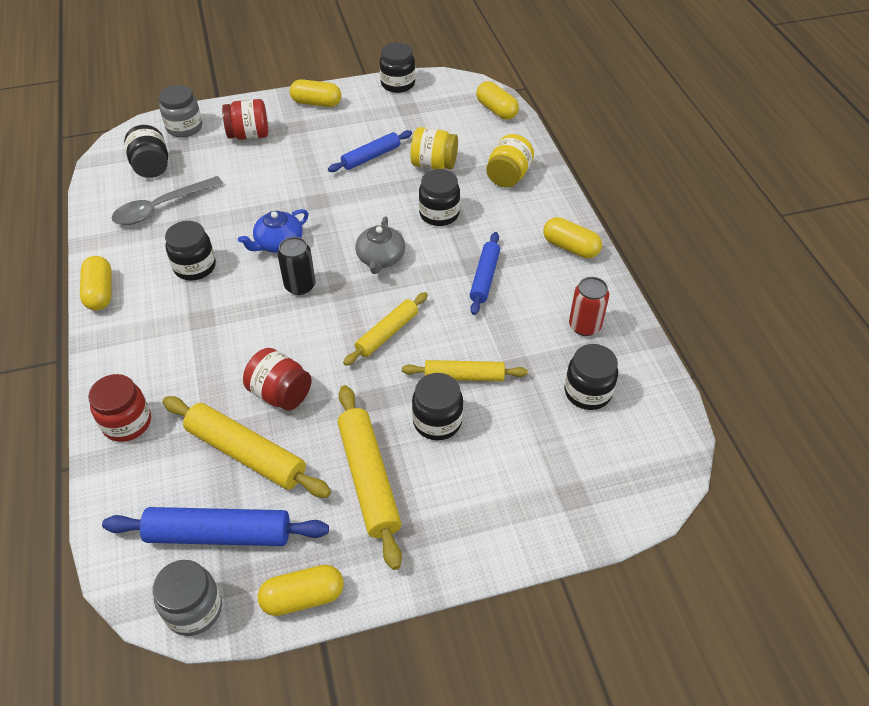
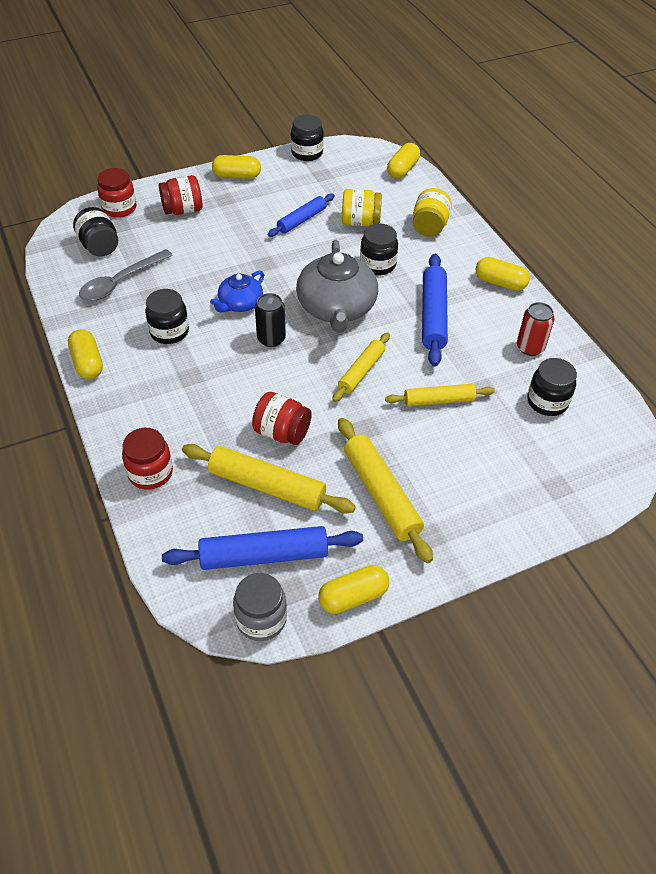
camera: 10 degrees left, 0 degrees up
grey jar [159,85,202,138] -> red jar [97,168,136,218]
grey teapot [355,216,405,274] -> grey teapot [296,240,378,332], size x1.80
black jar [412,373,463,440] -> none
blue rolling pin [470,232,500,315] -> blue rolling pin [422,254,448,367], size x1.56
yellow capsule [476,81,519,120] -> yellow capsule turned 75 degrees clockwise [387,143,420,179]

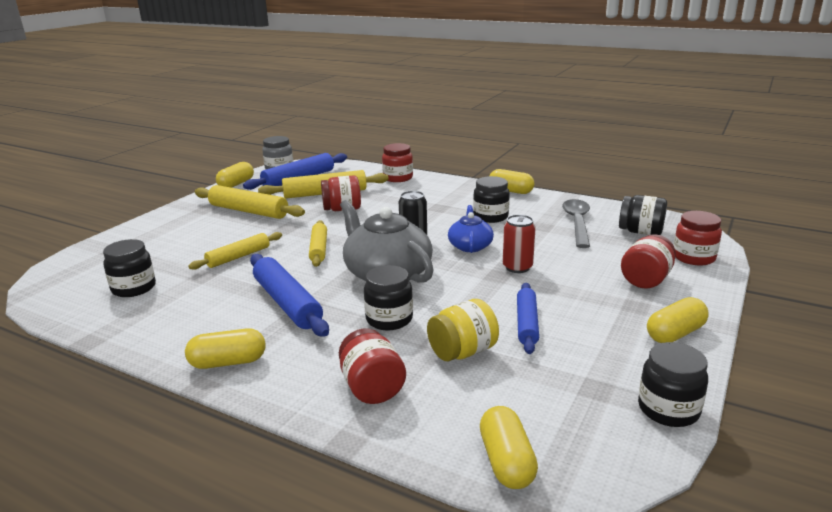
camera: 145 degrees right, 25 degrees down
yellow jar [413,188,452,237] -> red jar [339,329,406,404]
red can [517,302,554,356] -> red can moved to [503,215,536,273]

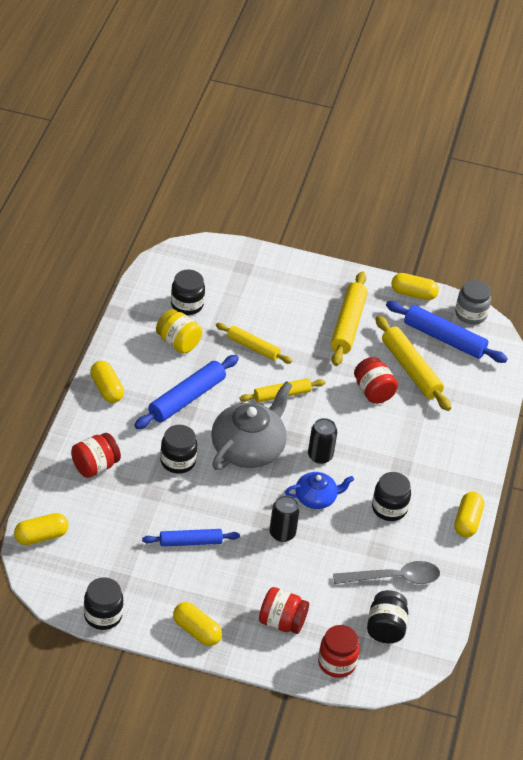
camera: 70 degrees right, 20 degrees up
red jar [382,143,413,182] -> none
yellow jar [427,299,499,361] -> yellow jar moved to [156,309,202,354]
red can [503,215,536,273] -> black can [269,495,300,542]

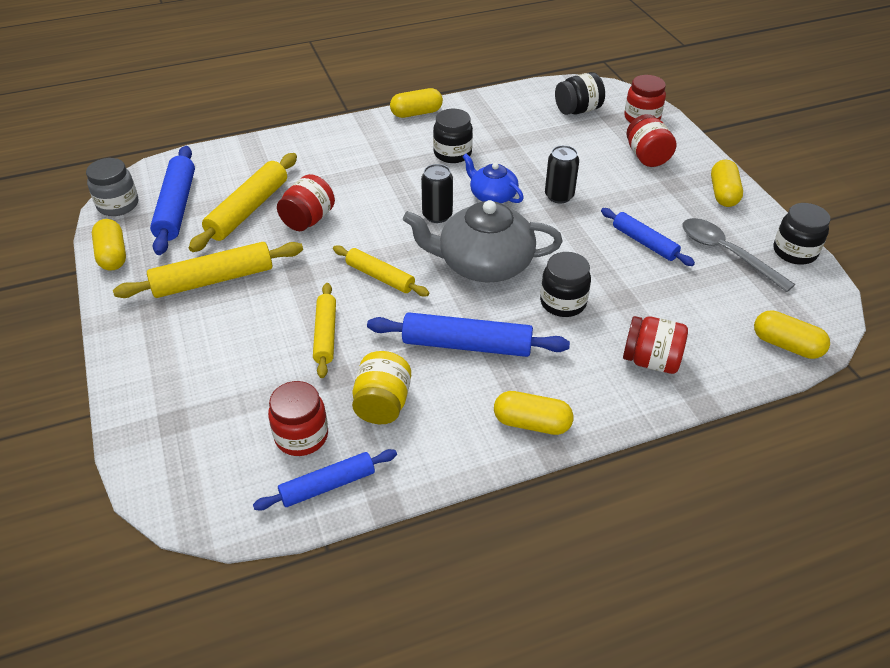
camera: 120 degrees left, 0 degrees up
yellow capsule [90,361,124,403] -> yellow capsule turned 75 degrees clockwise [494,391,573,435]
black jar [171,270,205,315] -> red jar [268,381,328,456]
grey spoon [333,561,440,584] -> grey spoon moved to [682,218,795,292]
none -> blue rolling pin [253,449,397,511]

